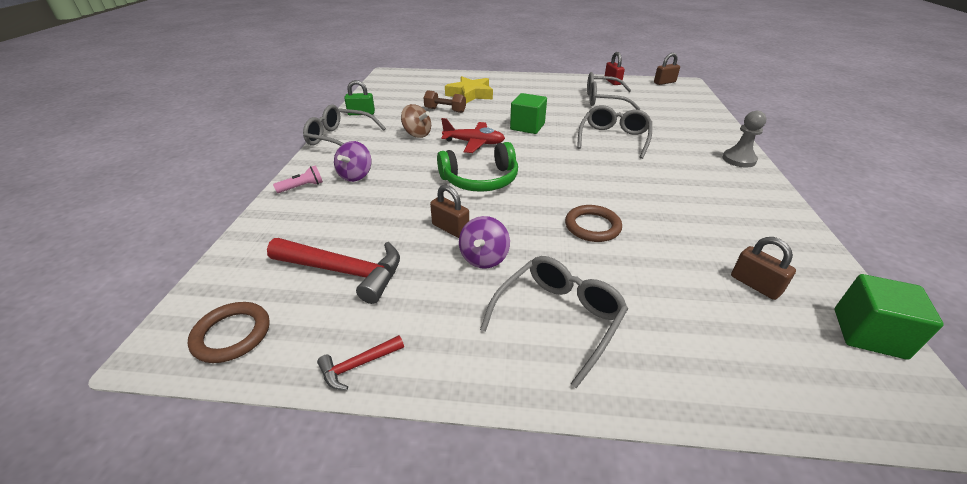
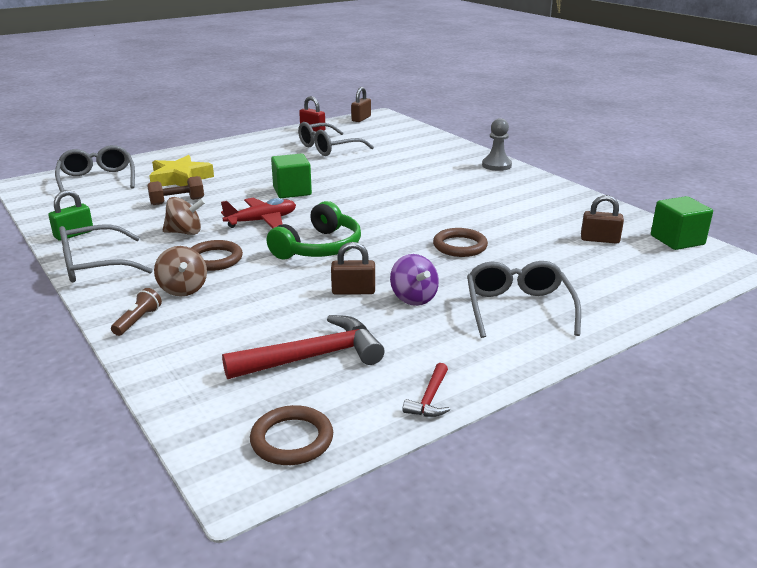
camera: 40 degrees left, 10 degrees down
pink flashlight [273,165,323,193] -> brown flashlight [111,288,162,336]
purple spinning top [334,141,371,182] -> brown spinning top [154,246,207,297]
grey glasses [577,105,652,159] -> grey glasses moved to [55,145,135,197]
none -> brown ring [191,240,243,271]

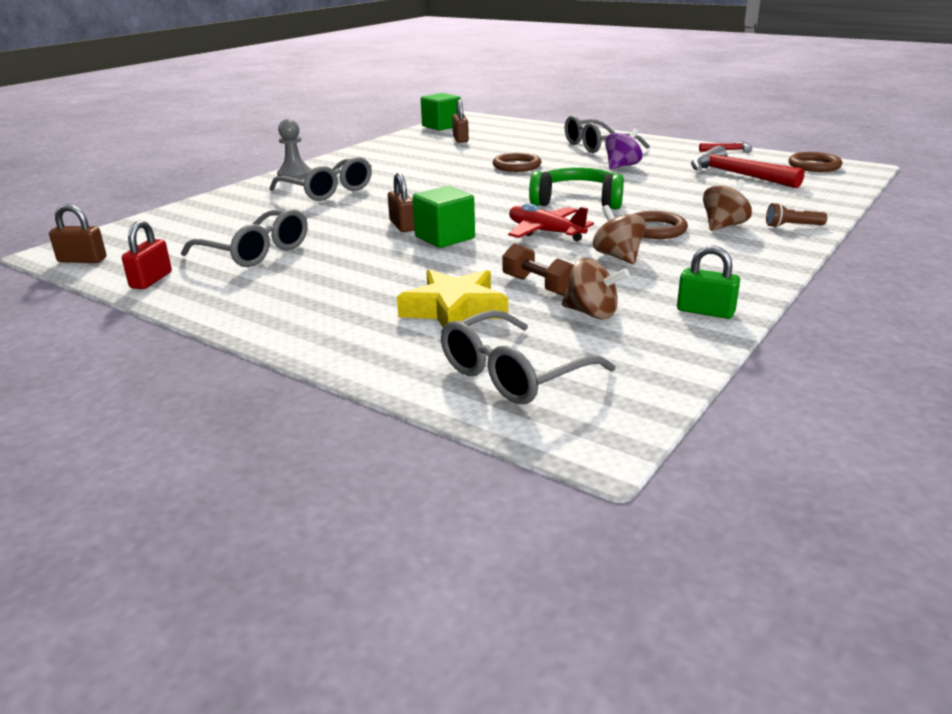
camera: 110 degrees left, 0 degrees up
grey glasses [59,224,153,282] -> grey glasses moved to [270,157,372,201]
brown padlock [331,242,375,295] -> brown padlock moved to [388,173,414,232]
none -> brown spinning top [562,258,629,319]

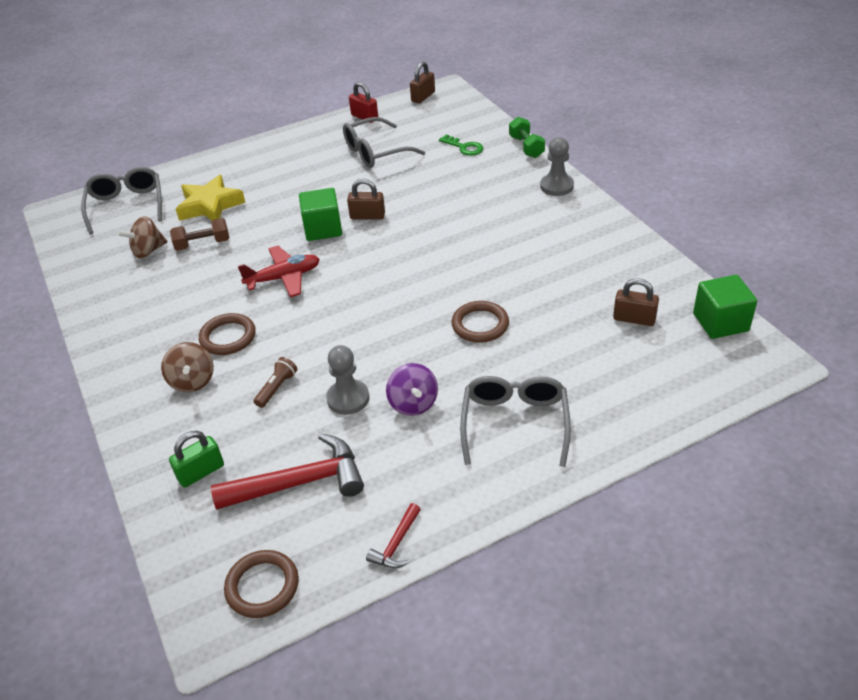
camera: 120 degrees right, 15 degrees up
grey glasses [270,157,372,201] -> none
green headphones [529,168,624,210] -> none
brown spinning top [593,205,646,264] -> none
green padlock [677,245,740,319] -> green padlock moved to [169,431,224,487]
brown flashlight [766,203,827,228] -> brown flashlight moved to [254,357,297,408]
none -> grey pawn [326,345,369,415]
none -> green key [439,134,483,156]
none -> green dumbbell [509,117,545,158]

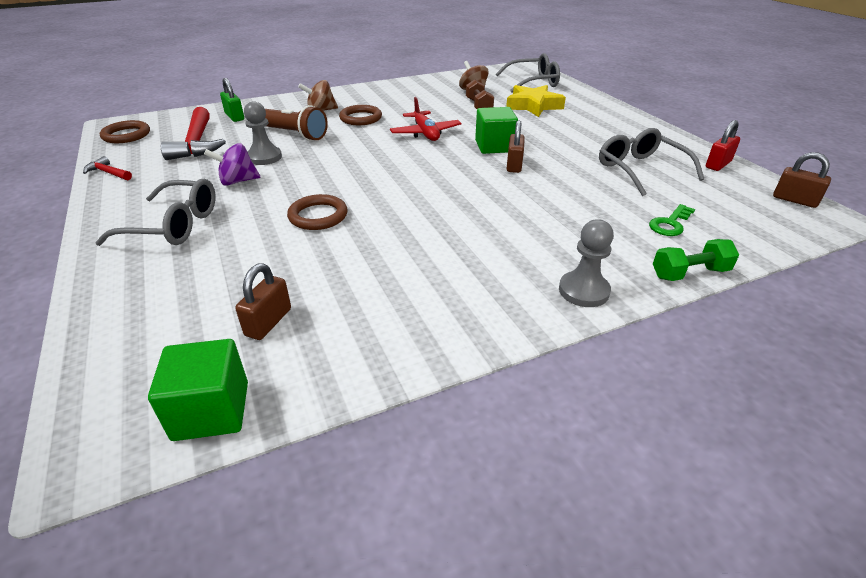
camera: 90 degrees right, 5 degrees down
brown flashlight [254,357,297,408] -> brown flashlight [265,105,328,141], size x1.84

